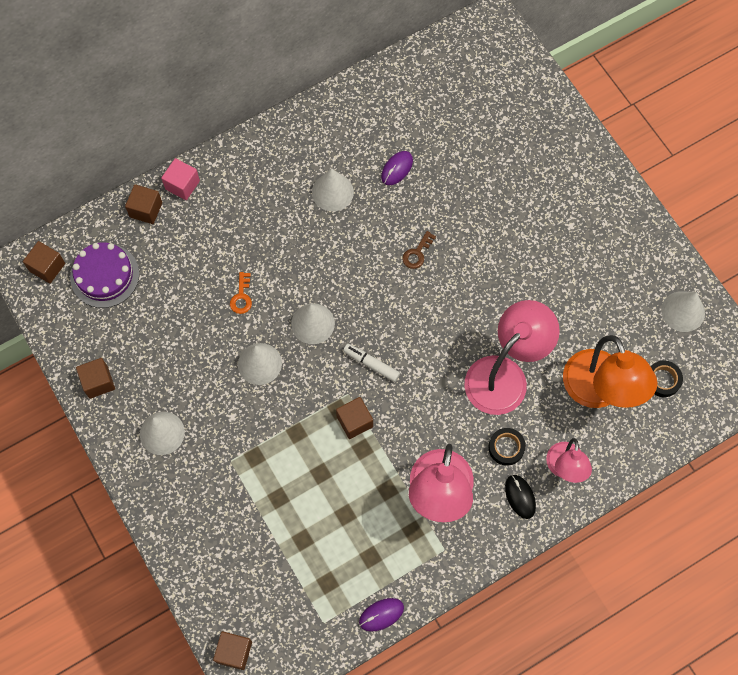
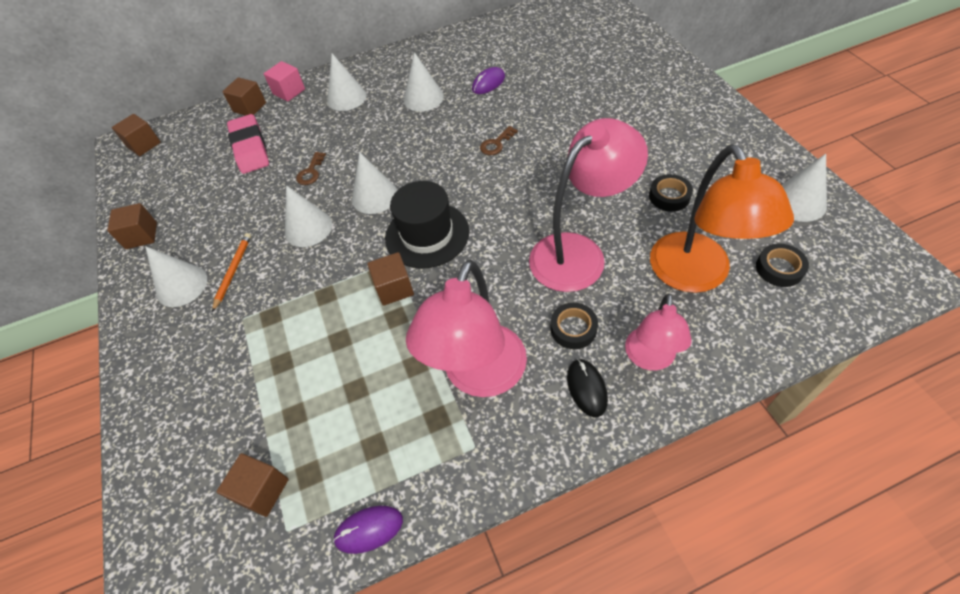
camera: 15 degrees right, 15 degrees down
purple cake [70,243,139,308] -> none
brown cube [213,631,252,670] -> brown cube moved to [217,453,289,517]
orange key [230,272,252,314] -> brown key [296,152,326,185]
white marker [343,344,400,382] -> black hat [385,181,469,268]
none -> orange pencil [212,233,251,312]
none -> pink eraser [227,114,269,174]
none -> white cone [327,53,367,111]
none -> black tape [649,174,693,212]

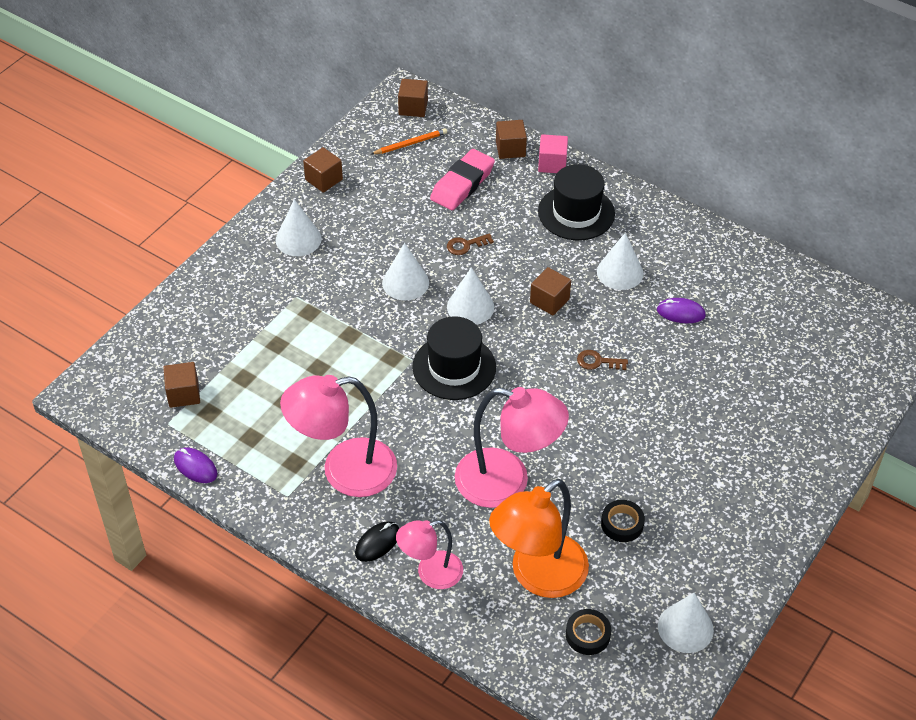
camera: 50 degrees right, 5 degrees down
orange pencil [212,233,251,312] -> orange pencil moved to [371,128,447,154]
white cone [327,53,367,111] -> black hat [538,164,615,240]
brown cube [367,252,414,306] -> brown cube moved to [530,267,571,316]
black tape [550,303,598,349] -> none

